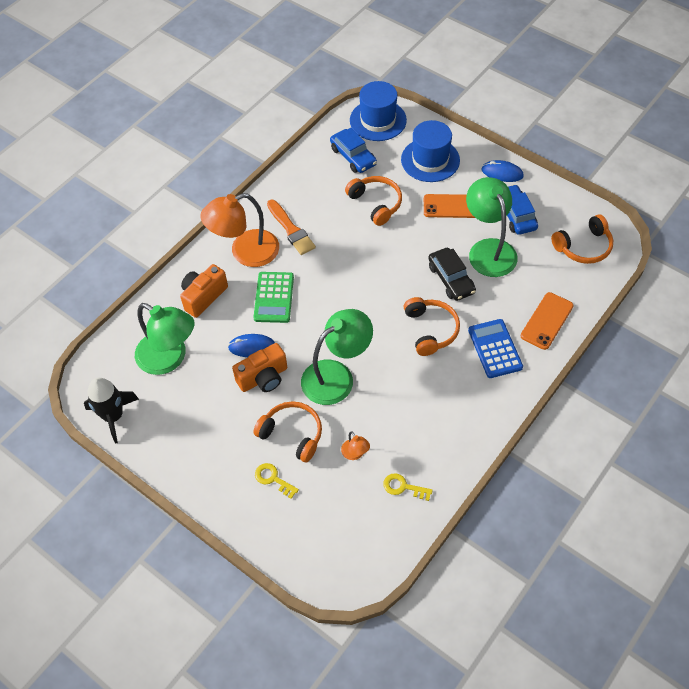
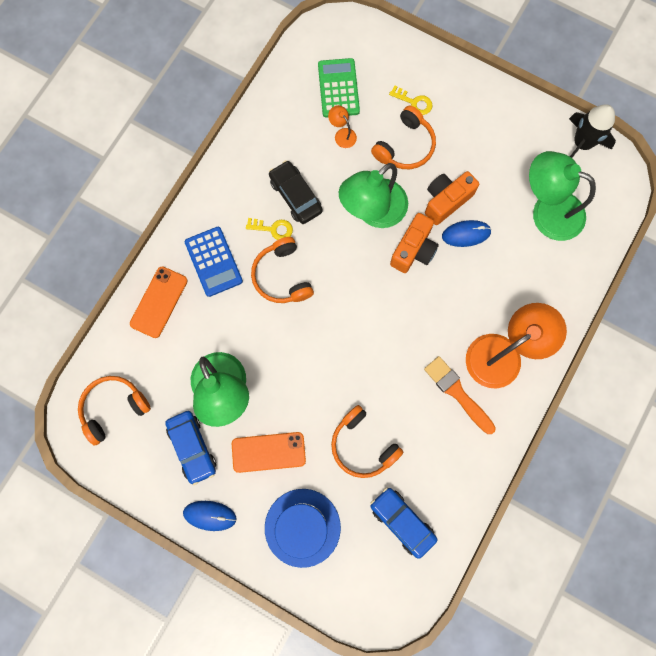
camera: 170 degrees right, 20 degrees up
orange camera [180,264,228,318] -> orange camera moved to [390,213,439,273]
green calculator [253,272,294,323] -> green calculator moved to [318,58,360,118]
orange headphones [253,401,322,462] -> orange headphones turned 75 degrees counterclockwise [371,106,436,169]
blue hat [350,81,407,141] -> none
yellow key [383,473,433,501] -> yellow key moved to [246,218,293,240]
black car [428,248,476,301] -> black car moved to [269,160,323,224]

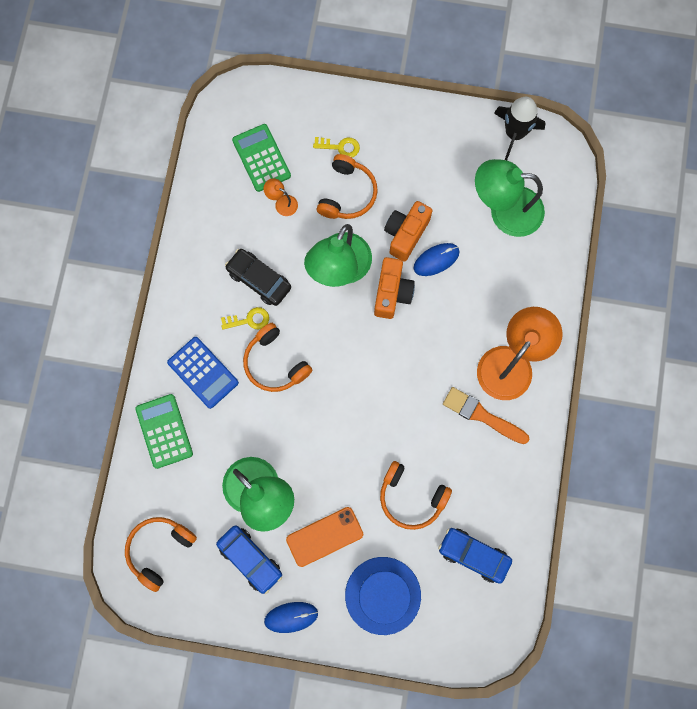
camera: 20 degrees left, 0 degrees up
orange phone [130,266,188,338] -> green calculator [135,394,193,469]

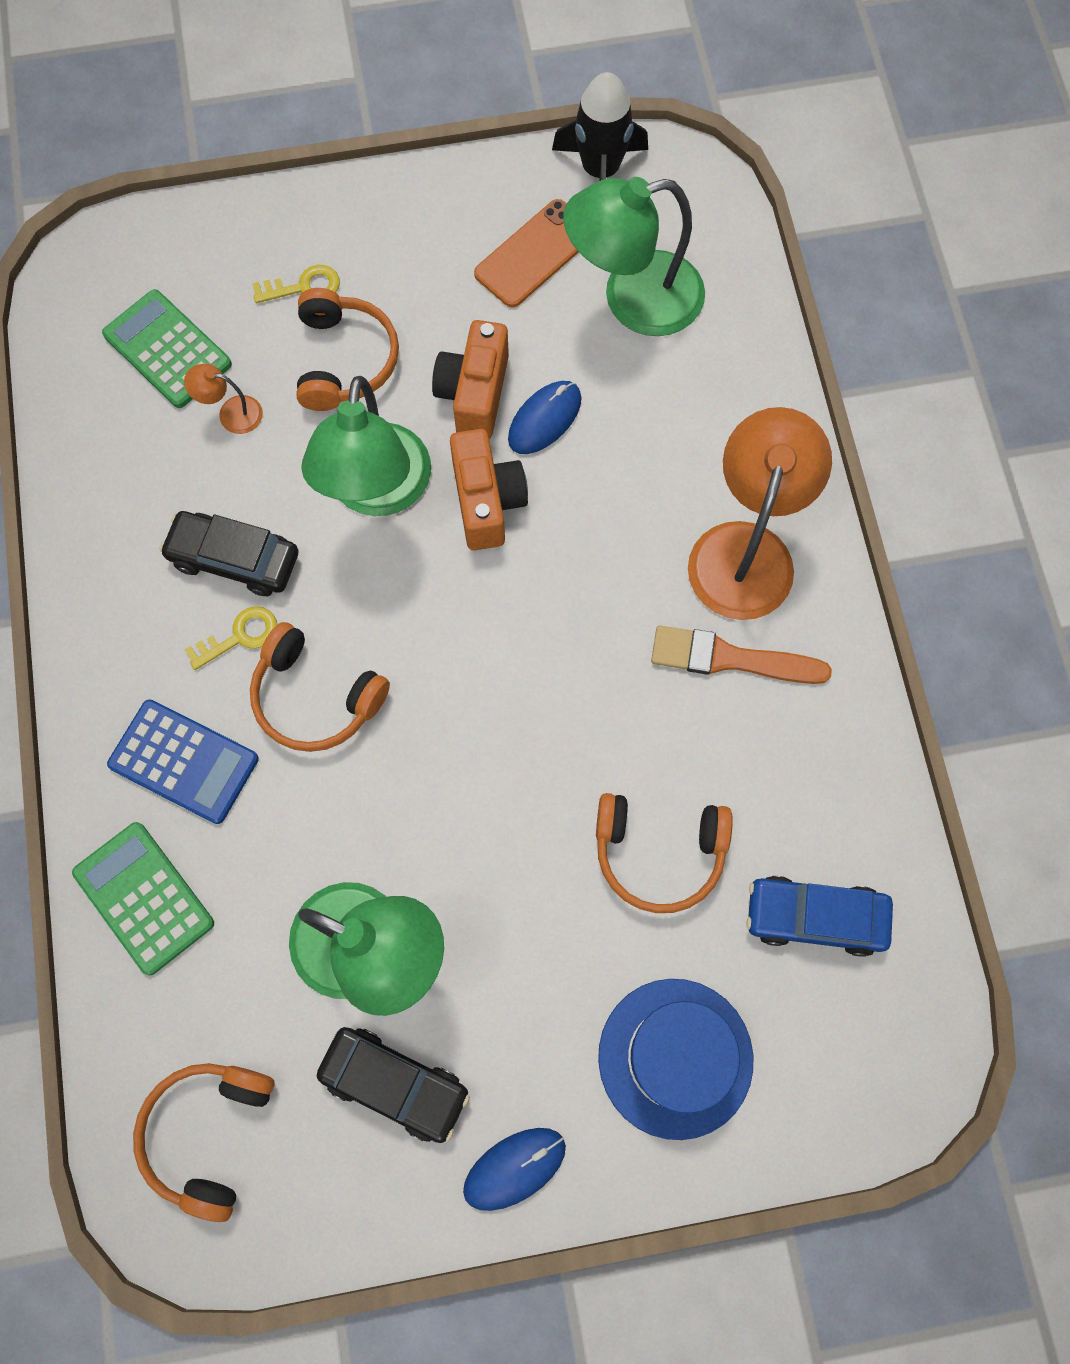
camera: 20 degrees left, 5 degrees down
blue car [216,525,282,594] -> black car [317,1027,470,1143]
orange phone [286,507,363,567] -> orange phone moved to [474,199,579,308]

